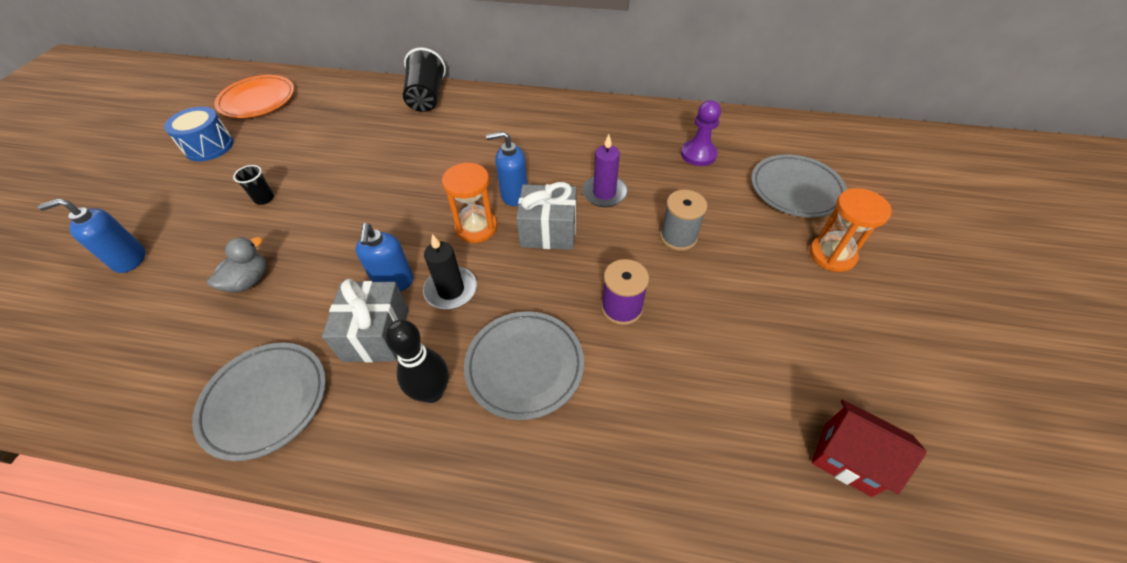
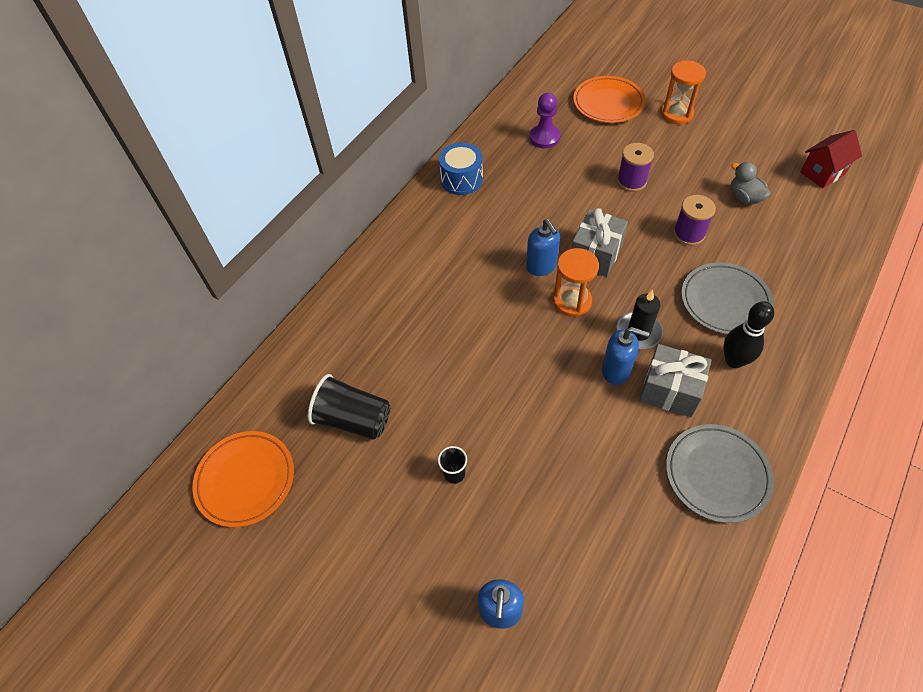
camera: 65 degrees left, 5 degrees up
blue drum [164,107,234,162] -> blue drum moved to [439,143,483,195]
grey duck [207,237,266,293] -> grey duck moved to [731,162,770,204]
black cup [403,48,446,112] -> black cup moved to [308,374,390,440]
blue soap dispenser [486,131,528,206] -> blue soap dispenser turned 45 degrees counterclockwise [526,219,560,276]
purple candle [582,134,628,207] -> none
grey spool [660,190,707,251] -> purple spool [617,143,654,192]
grey plate [751,154,847,217] -> orange plate [573,76,646,123]

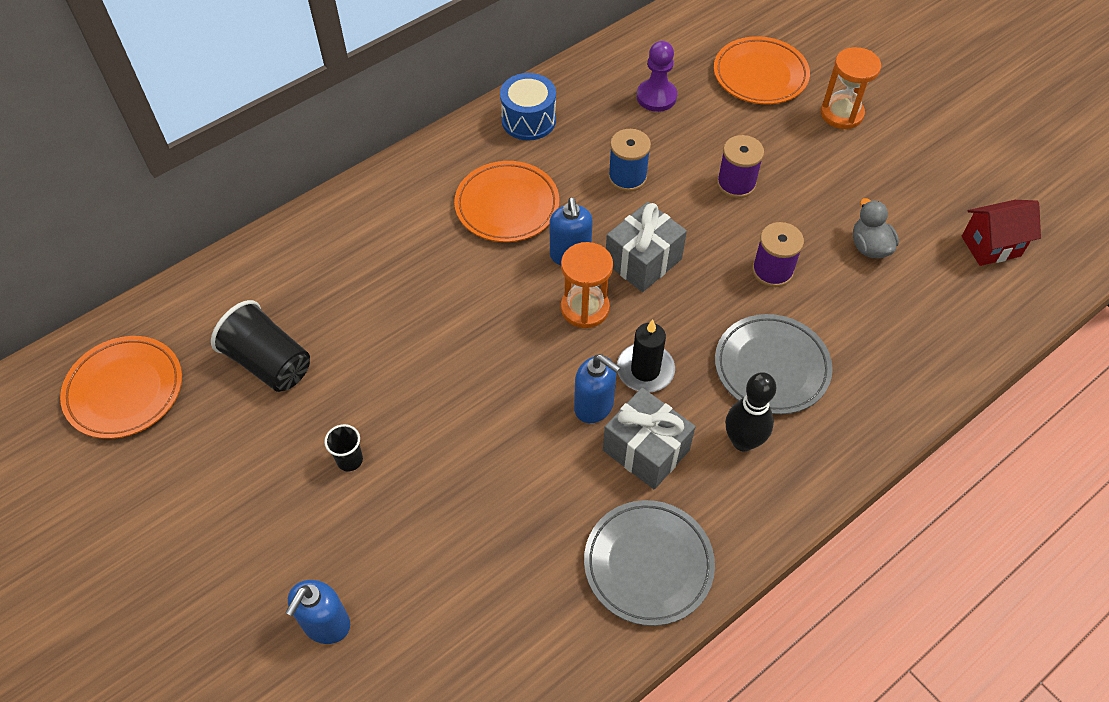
camera: 15 degrees right, 0 degrees up
none -> orange plate [454,161,559,242]
none -> blue spool [608,129,651,192]

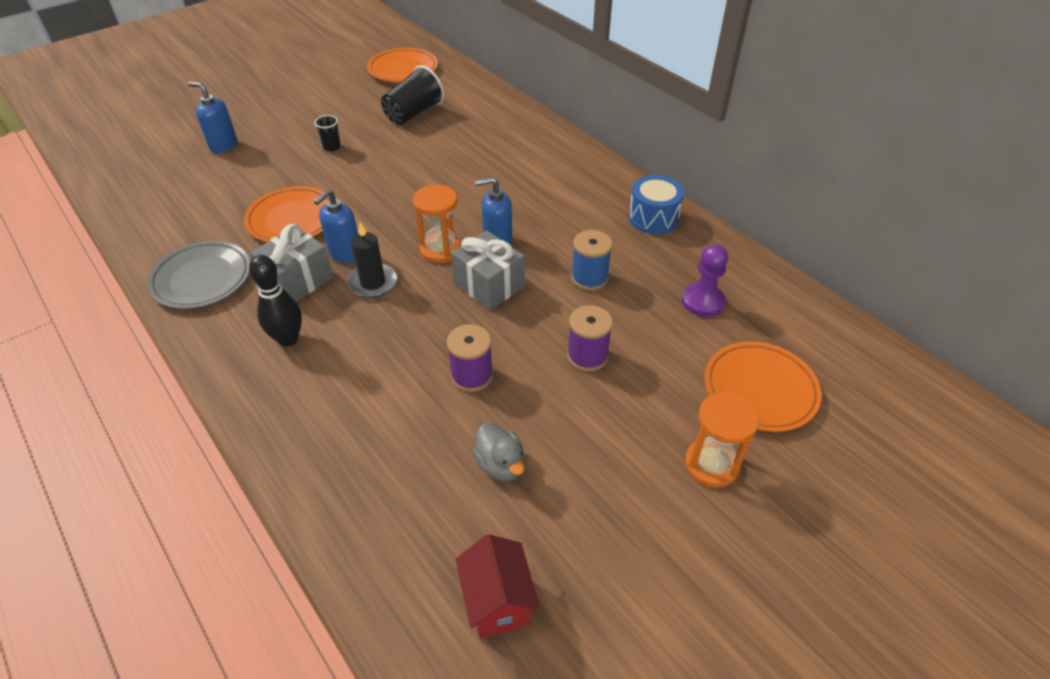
camera: 90 degrees right, 10 degrees down
orange plate [454,161,559,242] -> orange plate moved to [244,186,330,242]
grey plate [715,314,833,414] -> none
grey duck [853,198,899,258] -> grey duck turned 75 degrees clockwise [472,422,525,481]

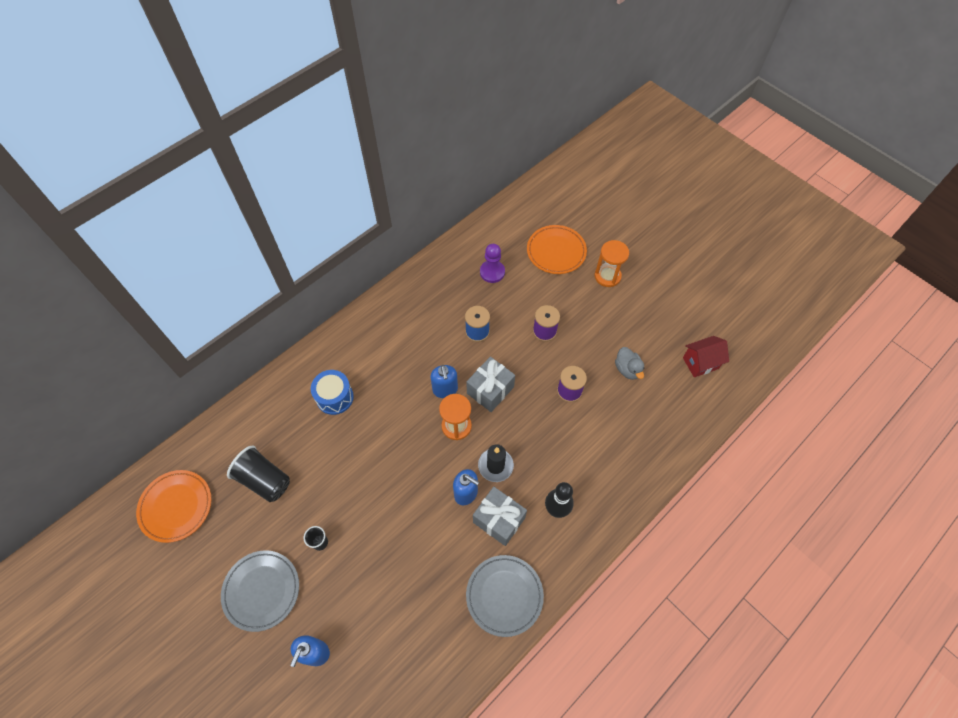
camera: 95 degrees left, 15 degrees up
orange plate [244,186,330,242] -> none
grey duck [472,422,525,481] -> grey duck turned 105 degrees clockwise [615,347,645,380]
blue drum [629,175,684,234] -> blue drum moved to [311,370,354,415]
none -> grey plate [221,550,299,632]

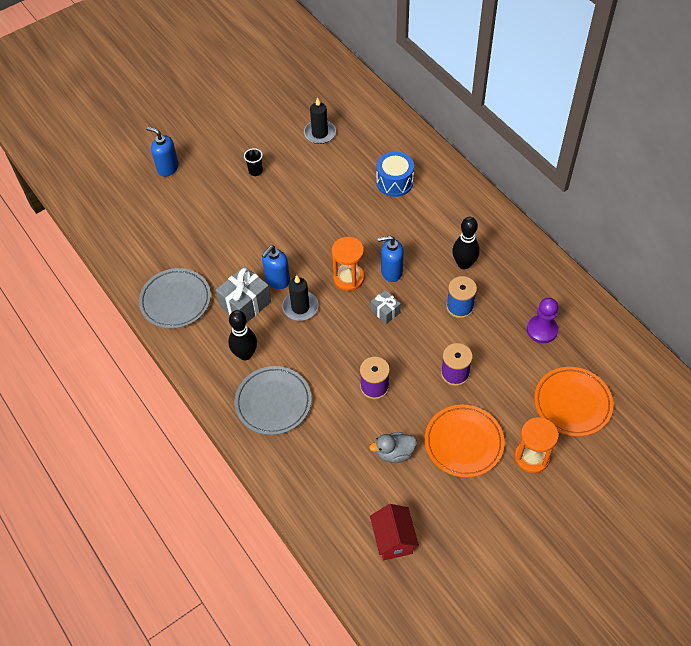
camera: 100 degrees right, 5 degrees down
orange plate [136,470,211,543] -> orange plate moved to [425,405,504,478]
grey plate [221,550,299,632] -> grey plate moved to [235,366,312,435]
black cup [227,445,290,502] -> black candle [304,97,336,144]
grey gift [466,356,515,412] -> grey gift [371,290,401,324], size x0.57
none -> black bowling pin [452,217,480,269]

